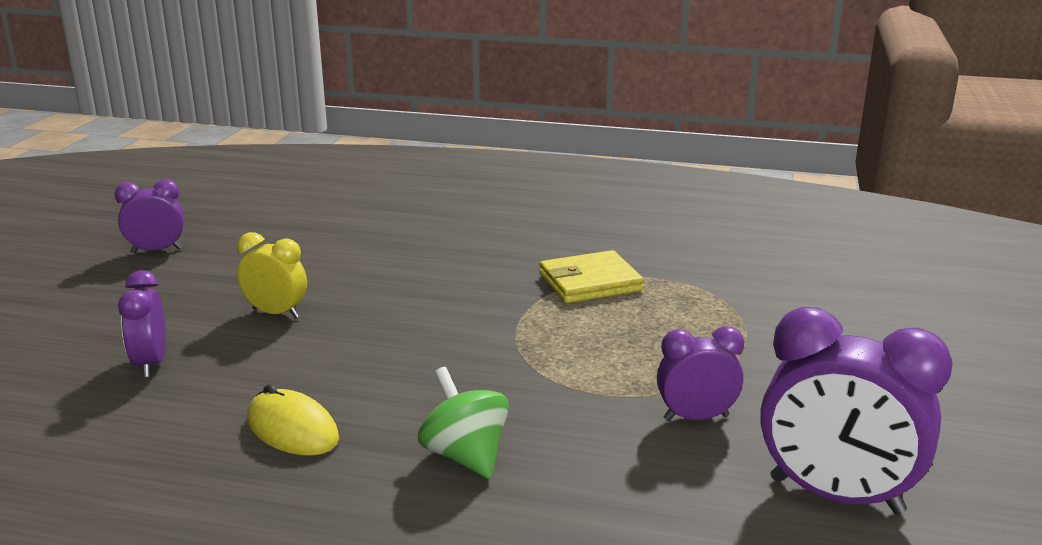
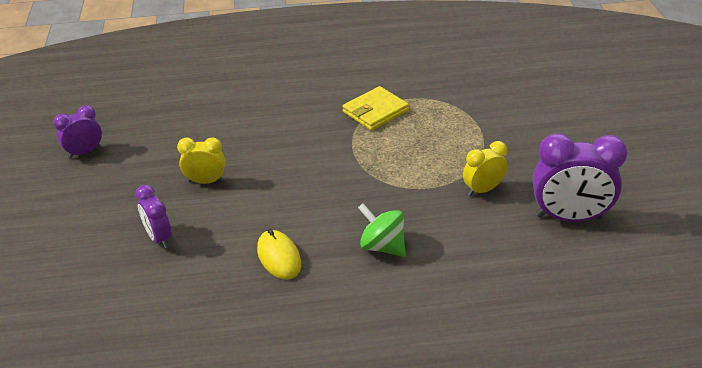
camera: 20 degrees left, 15 degrees up
yellow mouse [247,385,339,456] -> yellow mouse turned 45 degrees clockwise [257,229,301,280]
purple clock [657,326,744,421] -> yellow clock [463,141,507,196]

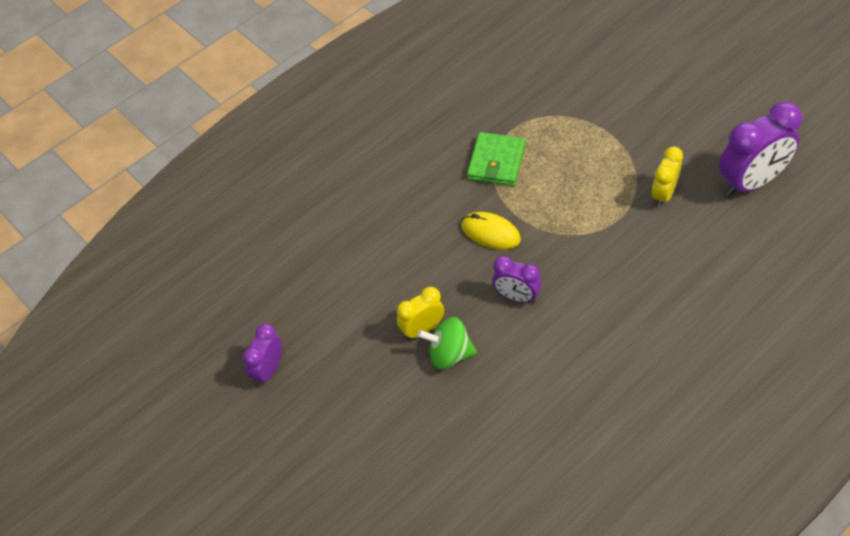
camera: 30 degrees left, 15 degrees up
purple clock [135,185,172,248] -> purple clock moved to [492,256,541,303]
yellow mouse [257,229,301,280] -> yellow mouse moved to [461,212,521,250]
yellow wallet [342,86,409,131] -> green wallet [467,132,526,186]
green spinning top [358,203,406,257] -> green spinning top moved to [417,317,477,369]

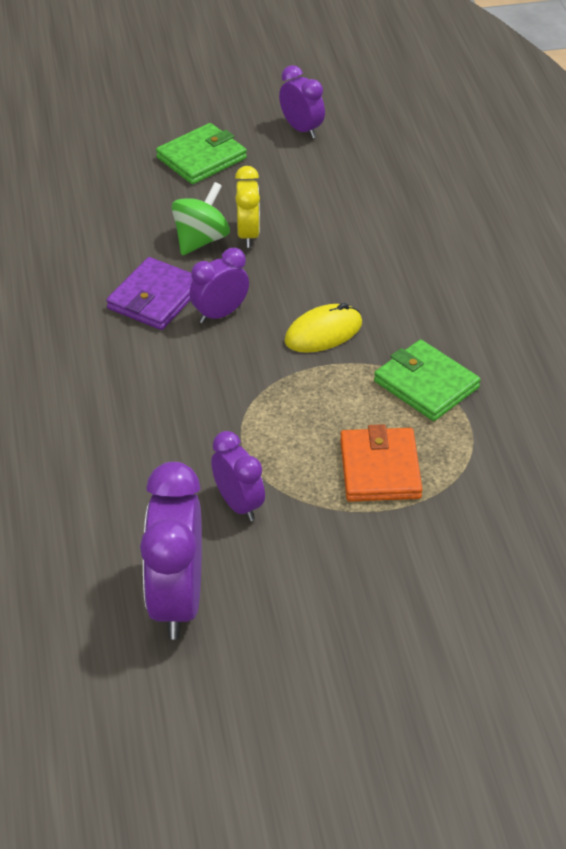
camera: 115 degrees right, 10 degrees down
yellow clock [652,146,683,207] -> purple clock [211,431,265,521]
none -> purple wallet [106,257,193,330]
none -> green wallet [156,123,247,184]
none -> orange wallet [340,424,423,502]

